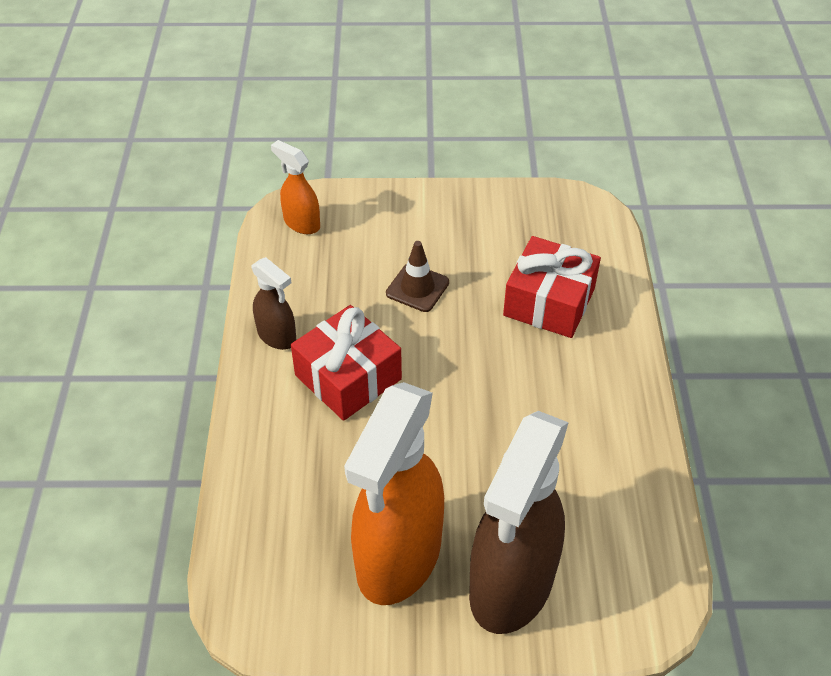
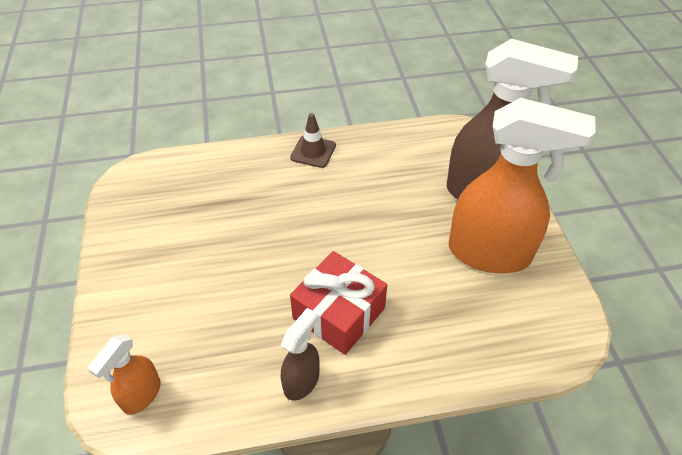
camera: 100 degrees left, 0 degrees up
brown traffic cone [386,241,449,312] -> brown traffic cone moved to [290,113,336,168]
red gift [503,236,601,338] -> none

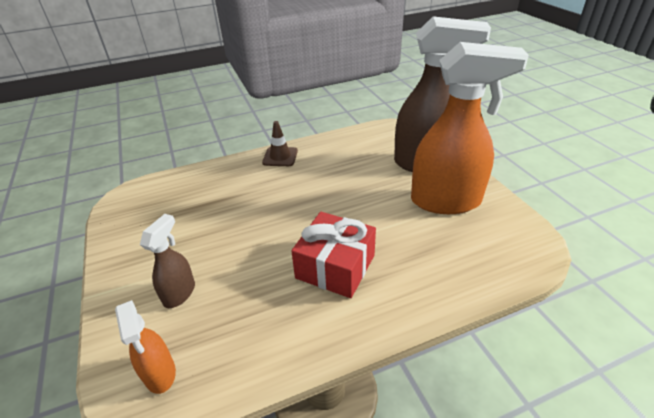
camera: 10 degrees left, 10 degrees down
orange spray bottle [87,334,161,415] -> orange spray bottle turned 45 degrees counterclockwise [115,300,176,394]
brown spray bottle [280,308,319,401] -> brown spray bottle moved to [140,214,195,308]

